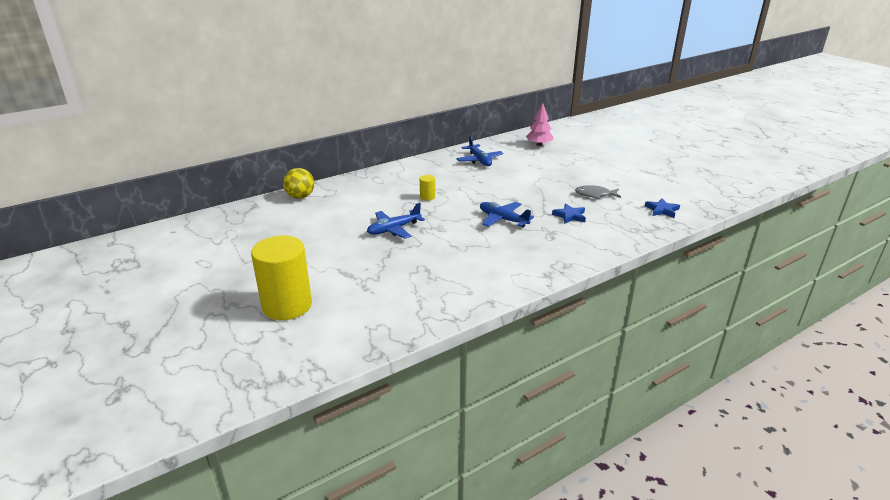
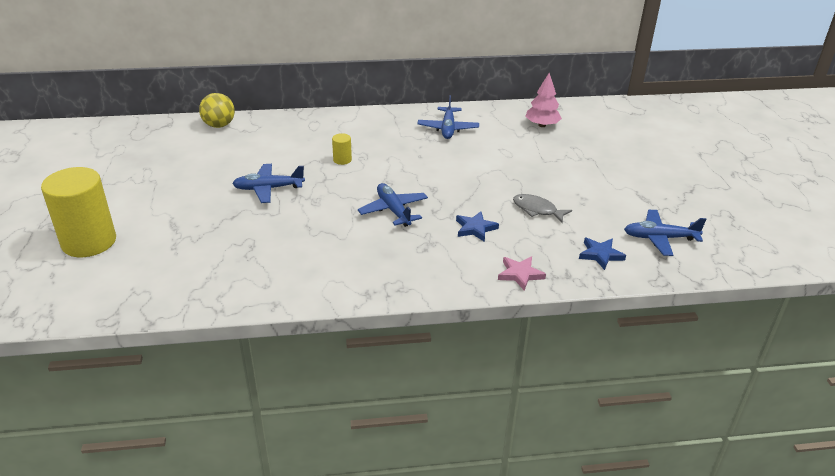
camera: 25 degrees right, 5 degrees up
none -> pink star [498,257,546,291]
none -> blue plane [624,210,706,256]

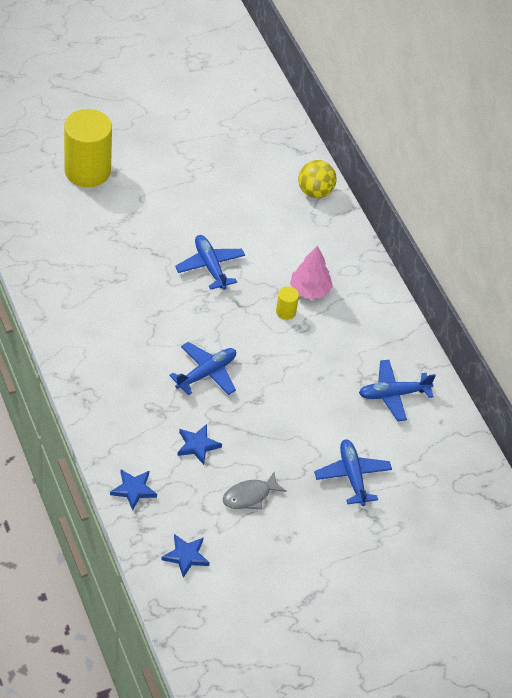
camera: 70 degrees right, 15 degrees up
pink star [498,257,546,291] -> blue star [110,469,157,510]
grey fish [513,194,572,223] -> grey fish turned 135 degrees counterclockwise [223,472,286,509]
pink tree [525,73,562,127] -> pink tree moved to [290,246,333,299]
blue plane [624,210,706,256] -> blue plane moved to [314,439,392,506]

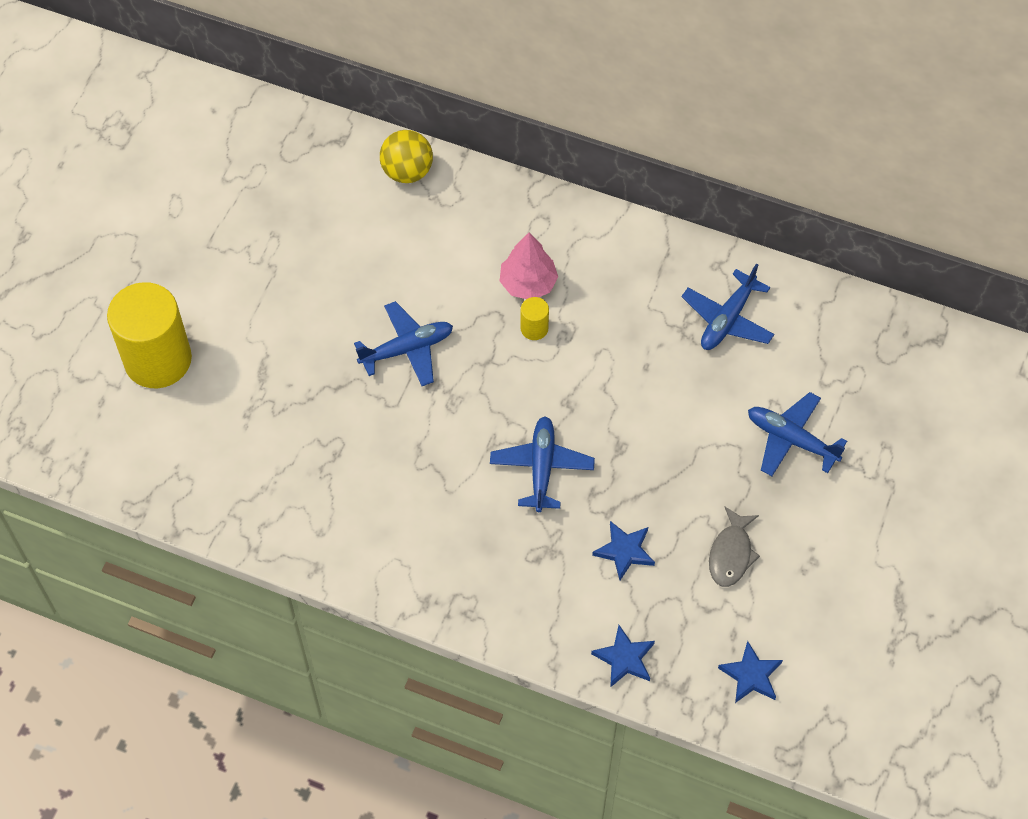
camera: 40 degrees left, 10 degrees up
blue plane [175,235,245,290] -> blue plane turned 135 degrees clockwise [354,301,453,386]

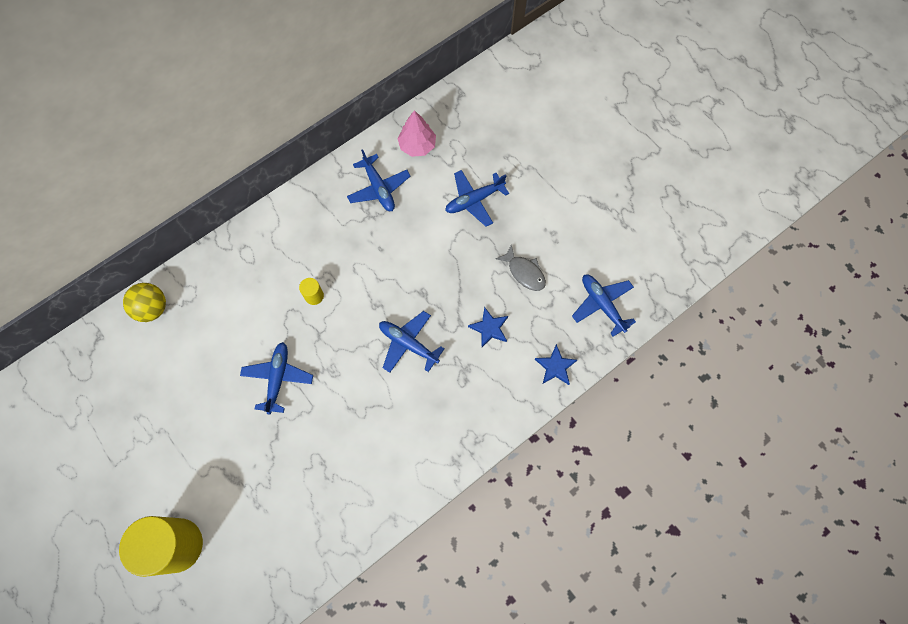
camera: 60 degrees left, 10 degrees up
pink tree [500,233,558,299] -> pink tree moved to [397,110,436,157]
blue star [718,641,783,703] -> blue plane [572,275,636,337]

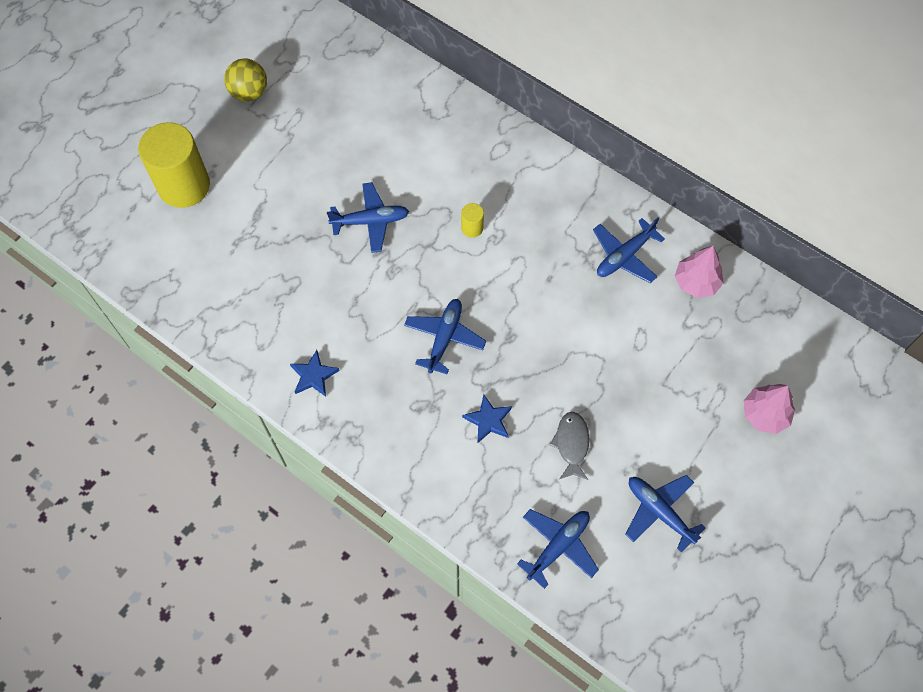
camera: 75 degrees right, 5 degrees down
yellow ball [123,283,166,322] -> yellow ball moved to [224,58,267,102]
blue plane [445,170,509,227] -> blue plane moved to [625,475,706,552]
grey fish [495,244,546,291] -> grey fish turned 150 degrees clockwise [550,412,589,480]
blue star [535,344,577,385] -> blue star moved to [290,350,340,397]
none -> pink tree [744,384,795,434]

